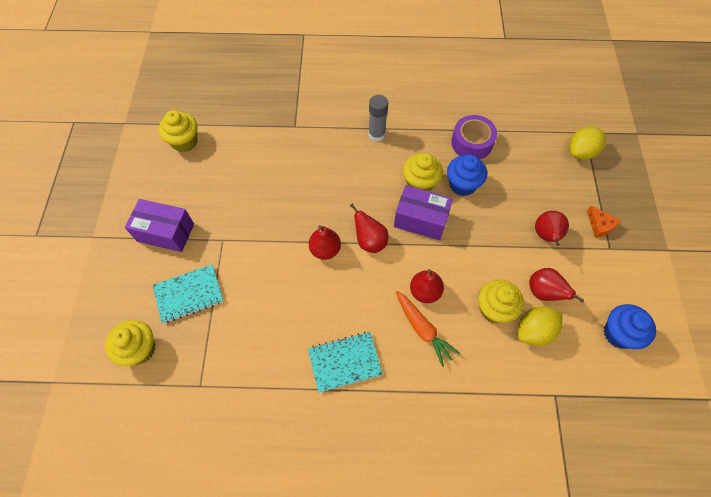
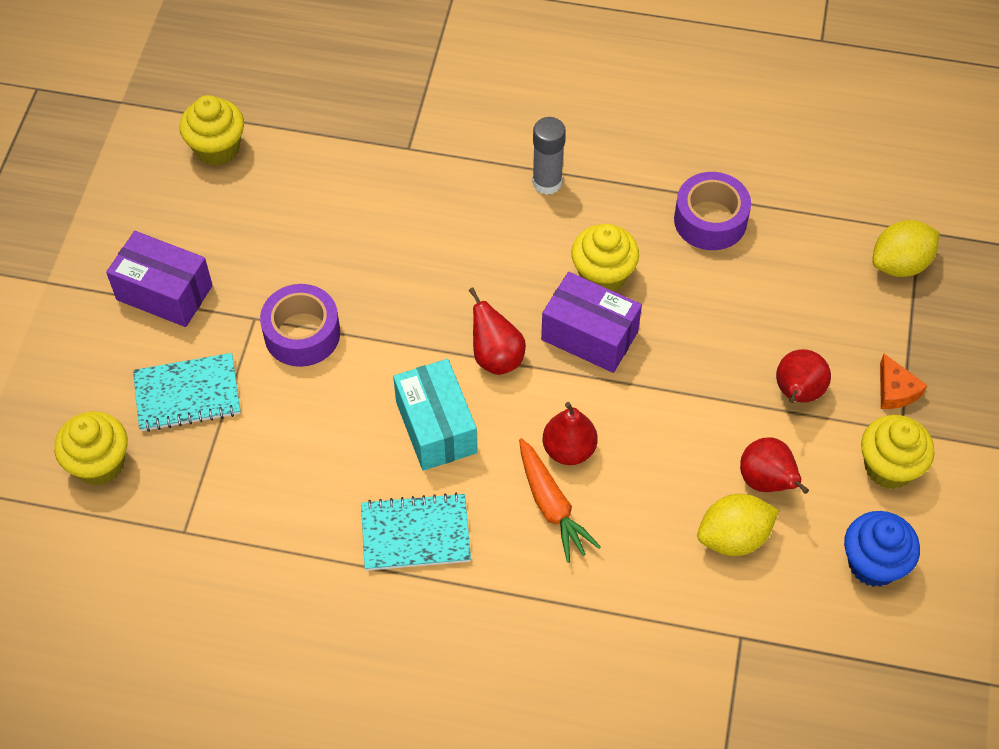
camera: 10 degrees right, 5 degrees down
red pear [309,225,341,260] -> none
blue cupcake [447,155,487,196] -> none
yellow cupcake [478,279,524,323] -> yellow cupcake moved to [861,415,935,489]
none -> purple tape [260,284,340,367]
none -> turquoise box [393,359,477,471]

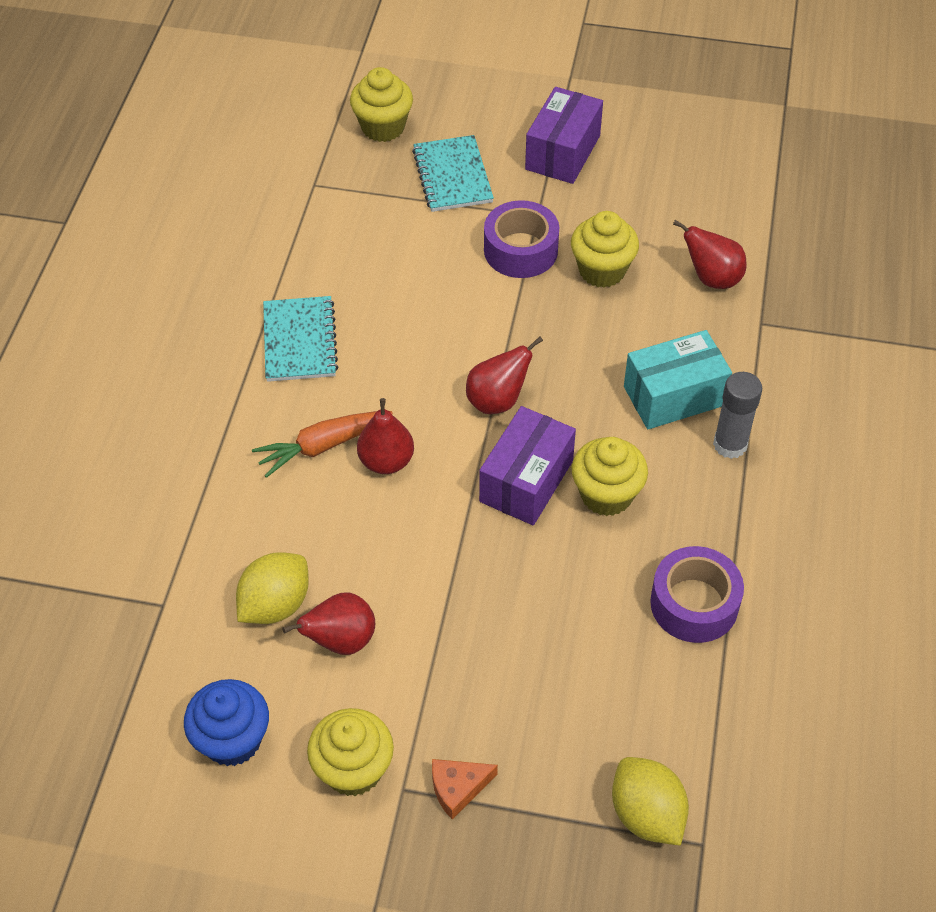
camera: 90 degrees right, 5 degrees down
yellow cupcake [179,95,244,166] -> yellow cupcake moved to [571,211,639,288]
turquoise box [393,359,477,471] -> turquoise box moved to [624,330,732,429]
yellow lemon [697,494,779,556] -> yellow lemon turned 60 degrees clockwise [236,552,309,624]
red pear [776,349,831,403] -> red pear moved to [673,220,746,289]

